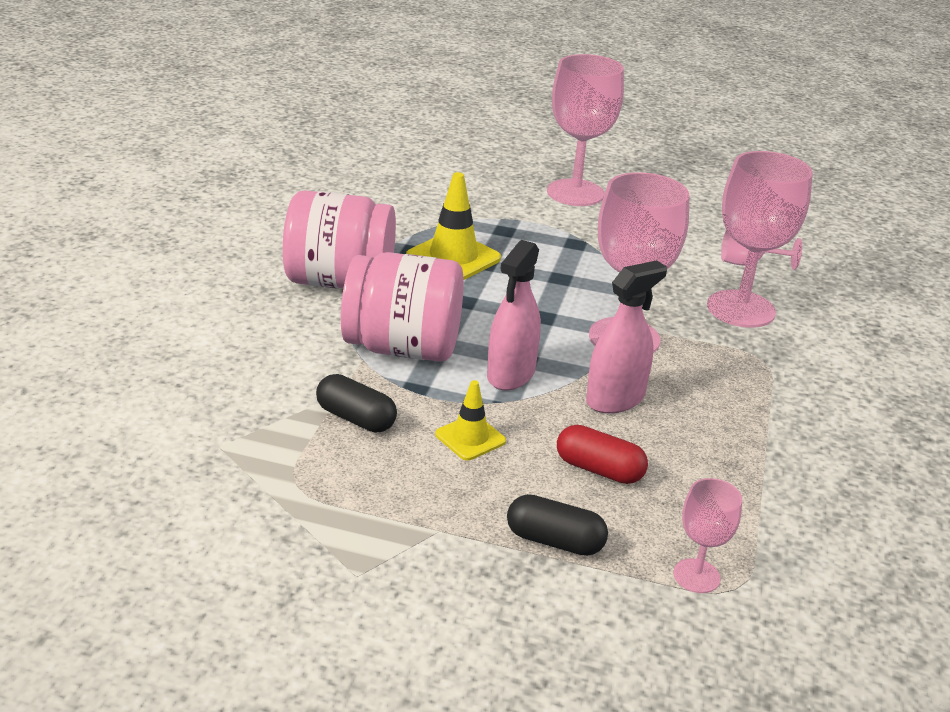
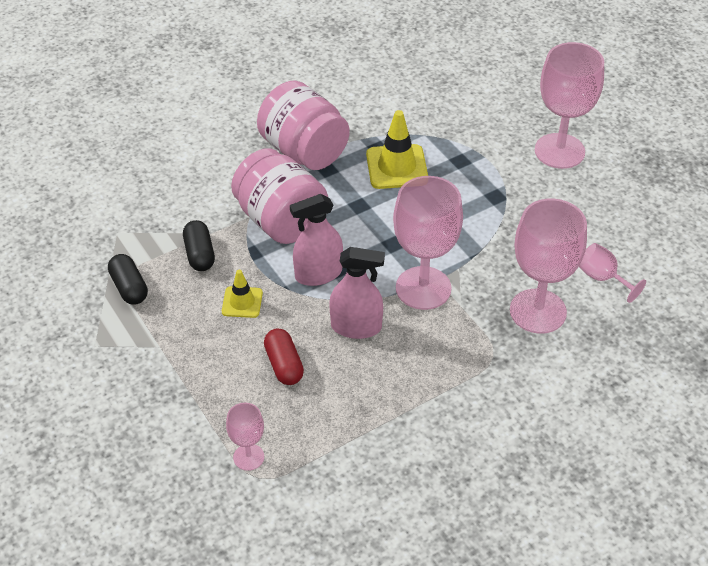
camera: 45 degrees right, 15 degrees up
black capsule [507,494,608,556] -> black capsule moved to [108,254,148,305]

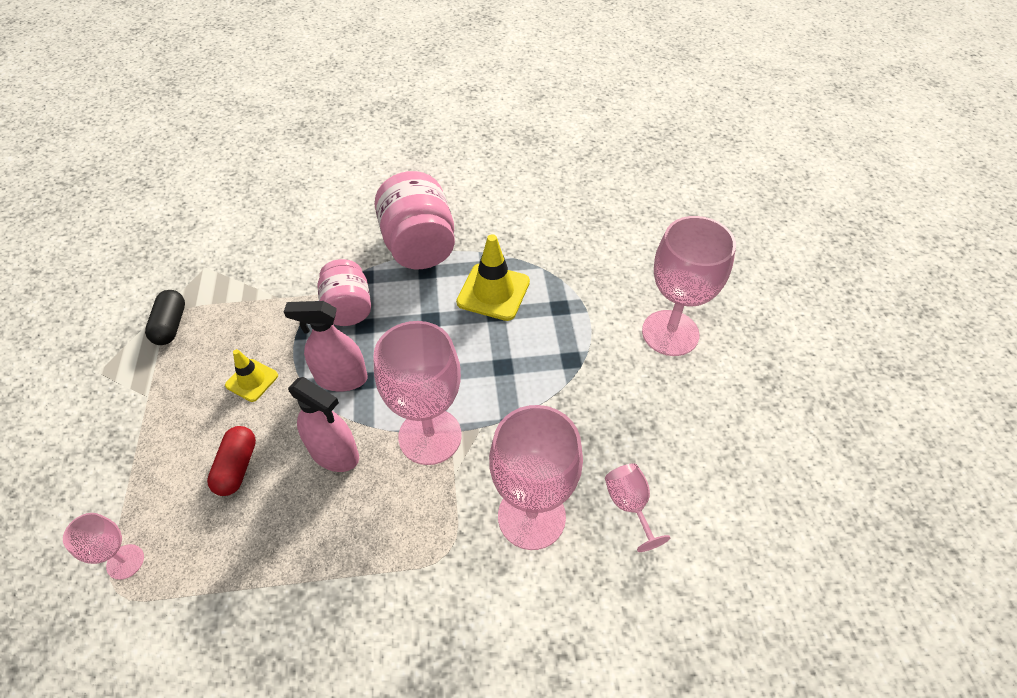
camera: 25 degrees right, 5 degrees up
black capsule [183,220,215,271] -> none
pink jar [231,148,328,244] -> pink jar [318,259,371,326], size x0.65

